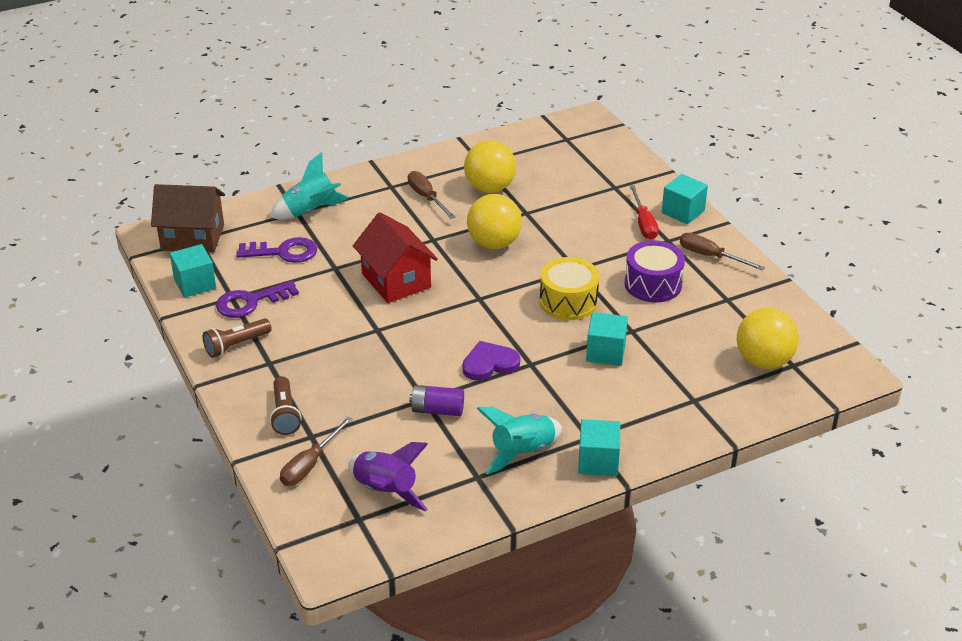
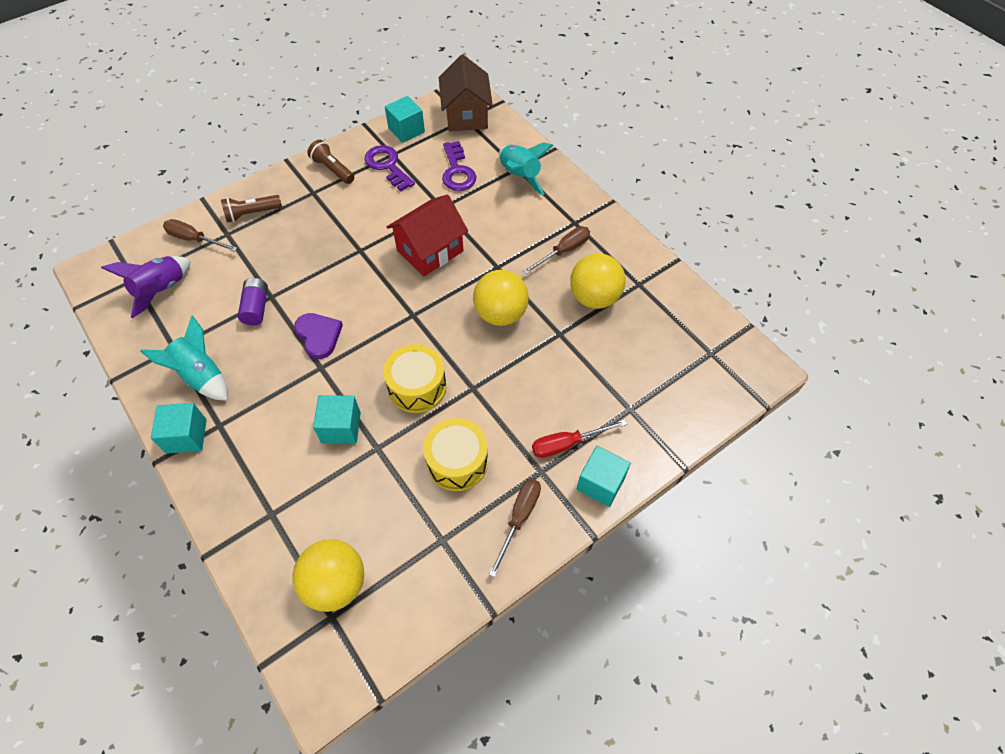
camera: 80 degrees right, 20 degrees up
purple drum [625,240,685,303] -> yellow drum [423,418,488,491]

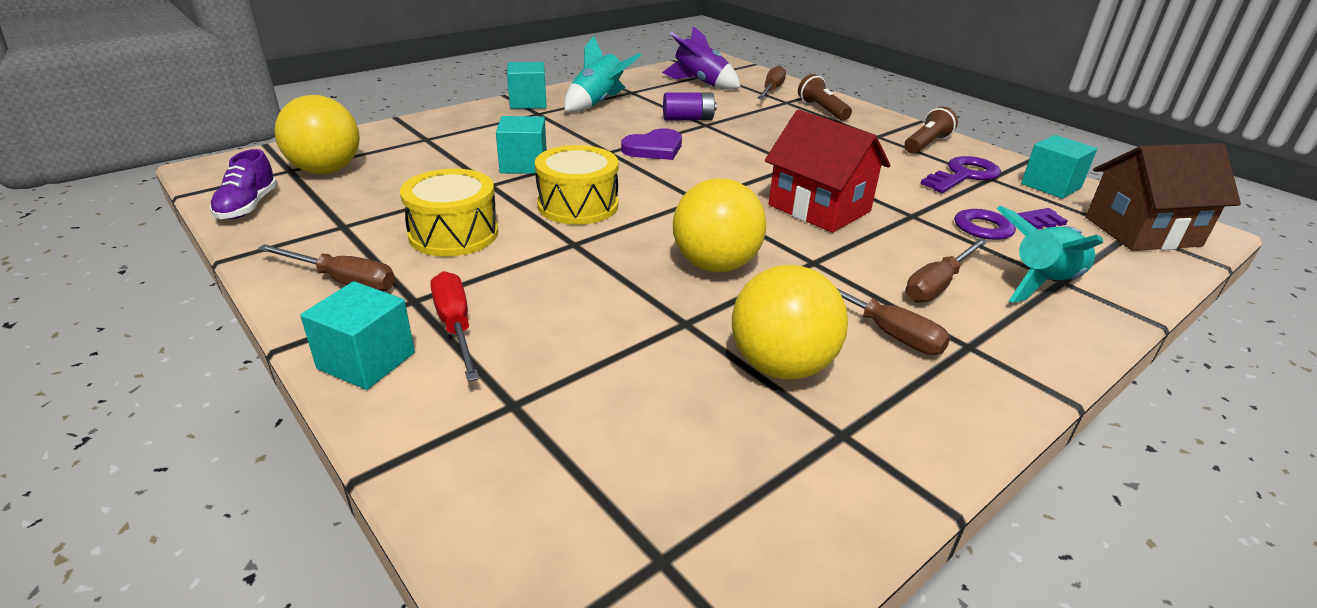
camera: 85 degrees right, 25 degrees down
none -> purple shoe [210,149,277,219]
none -> brown screwdriver [905,238,987,302]

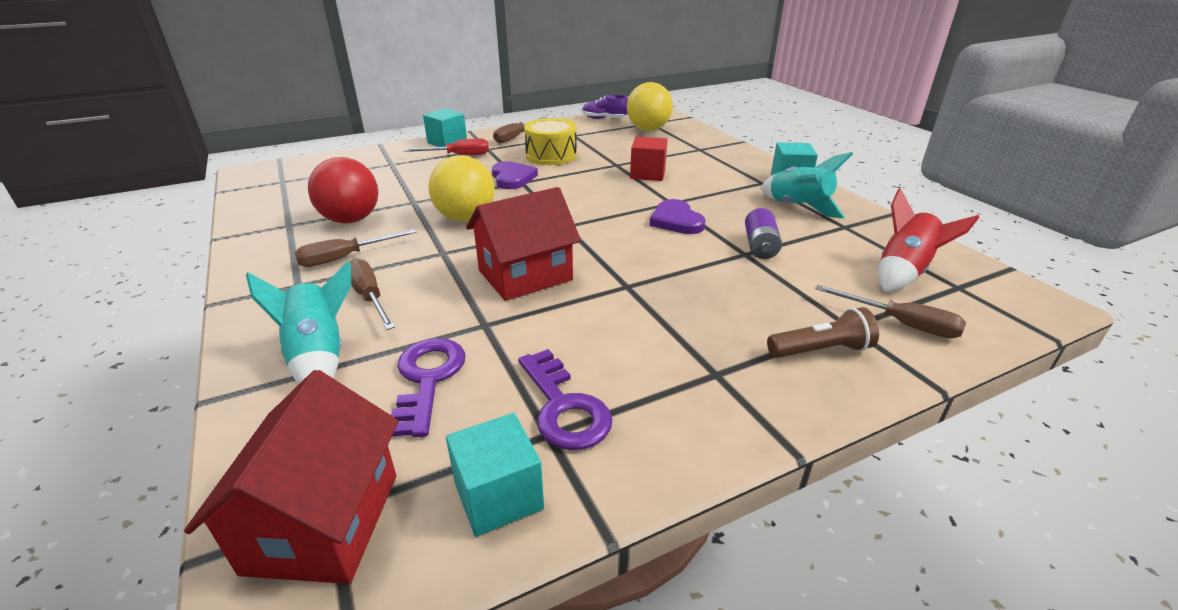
camera: 105 degrees right, 0 degrees up
turquoise cube [496,116,547,174] -> red cube [630,137,668,181]
yellow drum [535,145,618,225] -> none
purple rocket [662,26,741,89] -> red rocket [878,188,979,292]
yellow ball [732,265,848,380] -> red ball [308,157,378,224]
brown flashlight [904,107,958,154] -> none
brown house [1086,143,1241,251] -> red house [184,370,399,584]
none -> purple heart [492,161,538,189]

